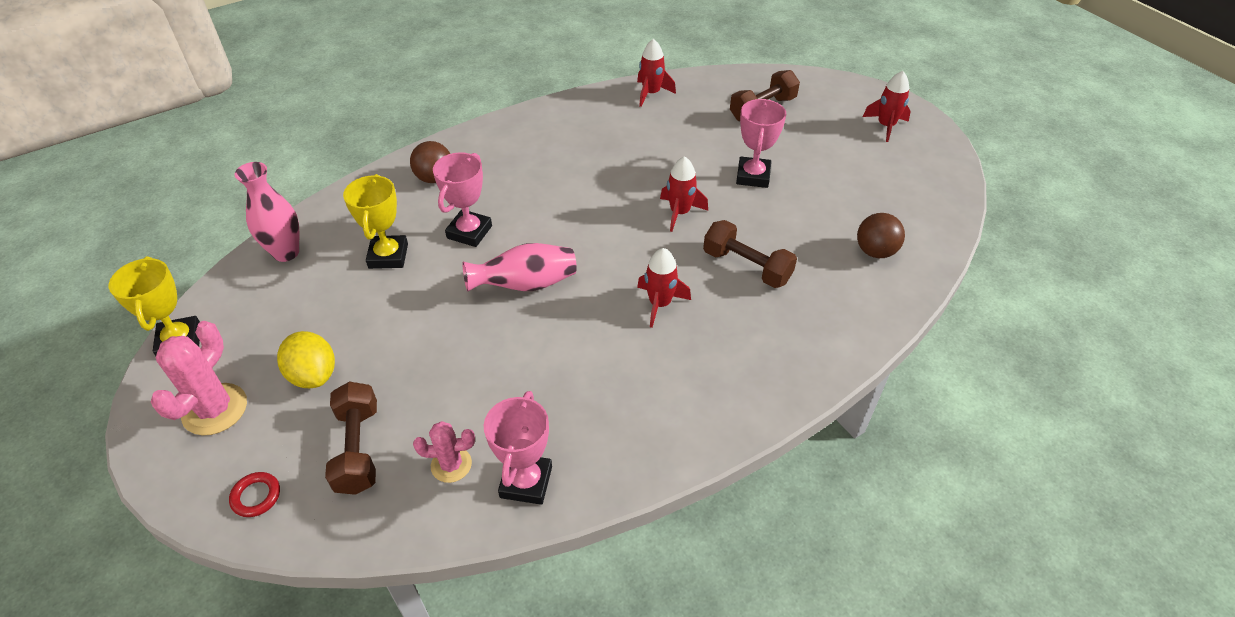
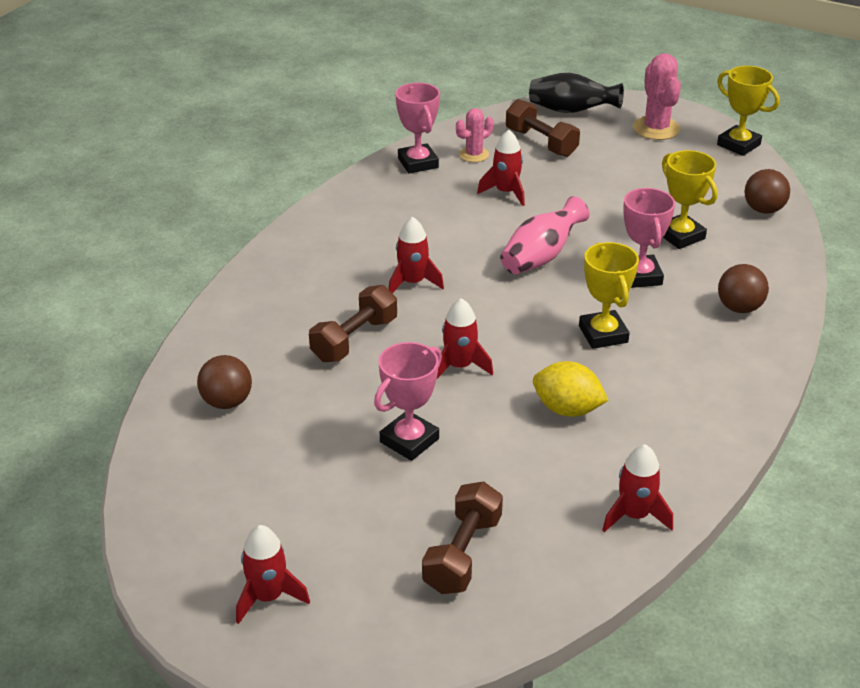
camera: 150 degrees right, 10 degrees down
red ring [229,472,280,517] -> black vase [529,73,624,113]
pink vase [235,162,300,262] -> brown ball [745,169,790,214]
yellow lemon [277,331,335,388] -> yellow lemon moved to [533,361,608,417]
brown dumbbell [703,220,797,288] -> brown dumbbell turned 60 degrees counterclockwise [309,285,397,362]
pink trophy [736,99,787,188] -> pink trophy turned 60 degrees clockwise [374,342,442,461]
none -> red rocket [477,130,525,206]
none -> yellow trophy [579,242,639,349]

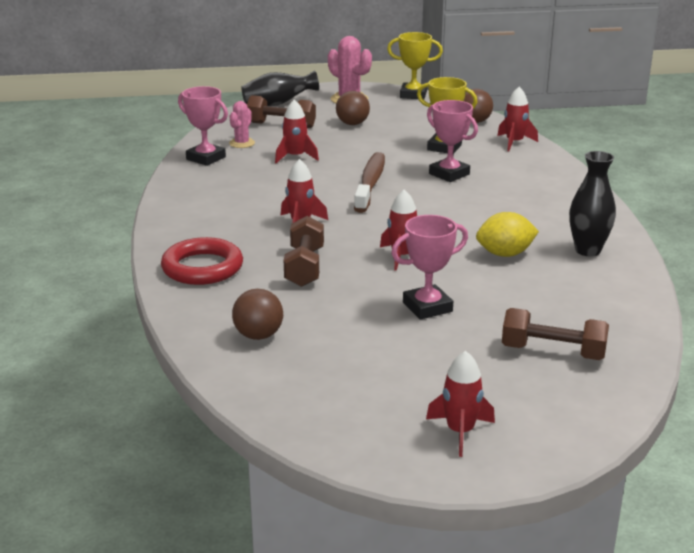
camera: 35 degrees left, 10 degrees down
pink trophy [374,342,442,461] -> pink trophy turned 60 degrees clockwise [391,215,468,320]
brown dumbbell [422,481,503,594] -> brown dumbbell turned 60 degrees counterclockwise [502,308,609,360]
pink vase [500,196,589,274] -> brown toothbrush [354,152,385,213]
yellow trophy [579,242,639,349] -> none
red rocket [602,444,673,532] -> red rocket moved to [497,87,538,151]
brown ball [718,264,769,313] -> brown ball moved to [336,91,370,125]
none -> red ring [161,237,243,285]
none -> black vase [569,151,616,256]

